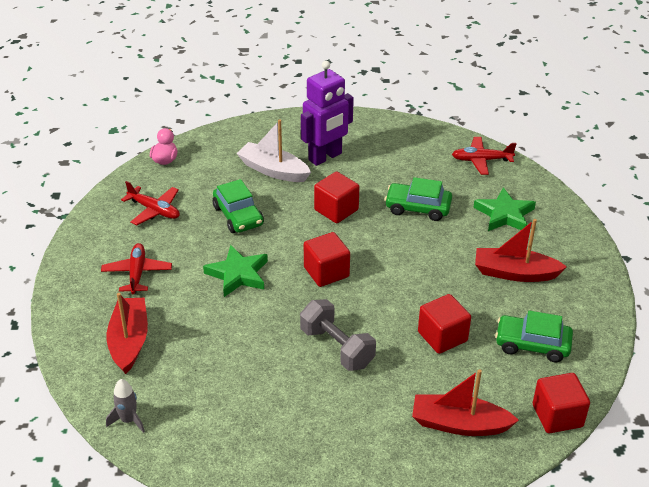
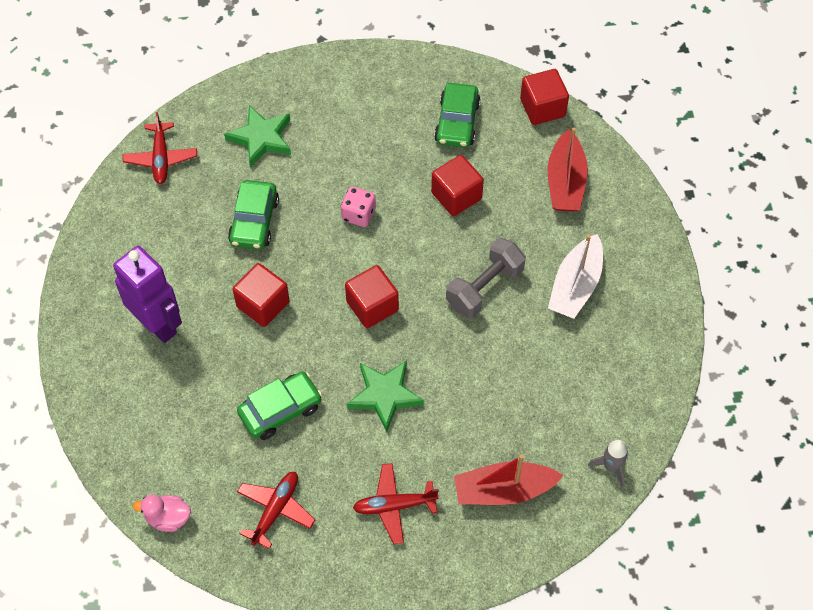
camera: 95 degrees left, 20 degrees up
white boat [236,119,311,182] -> white boat moved to [548,234,603,319]
red boat [475,219,567,282] -> none
none -> pink dice [341,186,376,227]

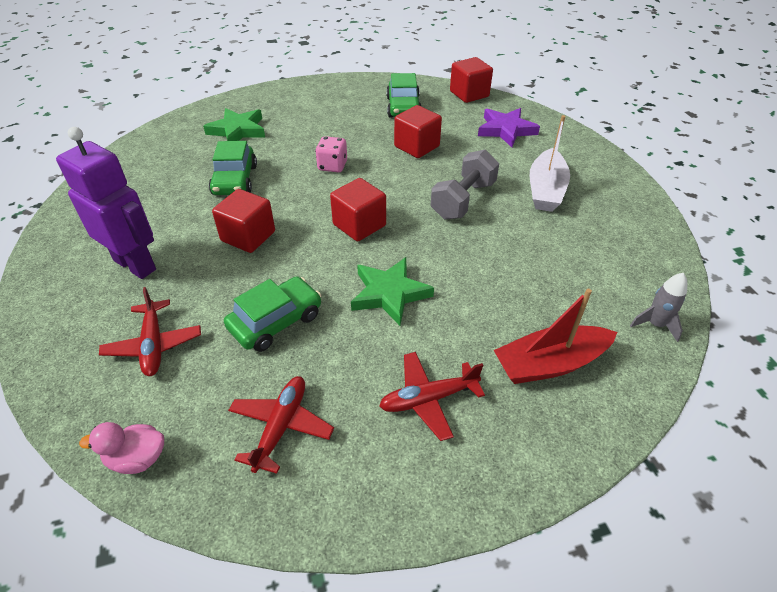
camera: 10 degrees left, 15 degrees down
red plane [123,112,197,184] -> red plane moved to [99,287,201,376]
red boat [547,128,588,212] -> purple star [478,108,540,147]

